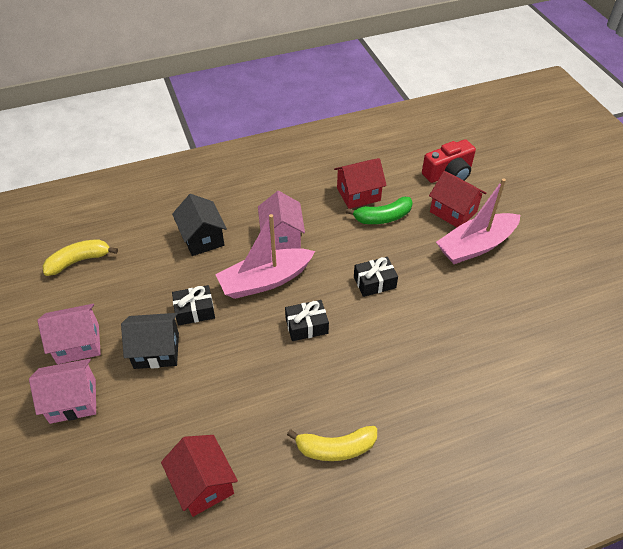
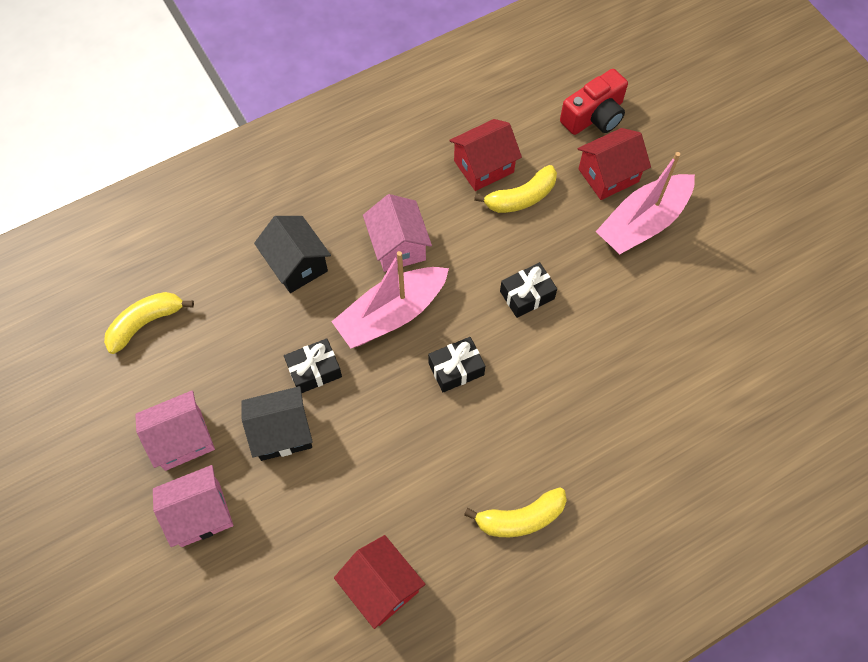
camera: 10 degrees left, 15 degrees up
green banana [346,197,413,224] -> yellow banana [474,165,557,213]
red house [429,171,486,227] -> red house turned 60 degrees counterclockwise [577,128,651,200]

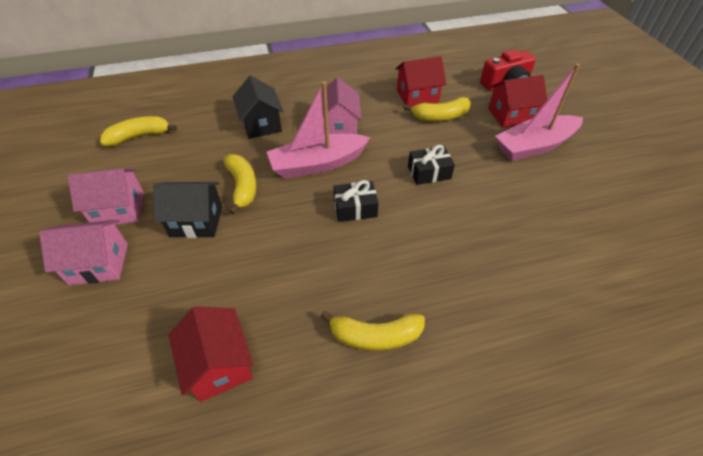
camera: 15 degrees right, 15 degrees down
black gift [284,338,342,393] -> yellow banana [223,154,256,215]

